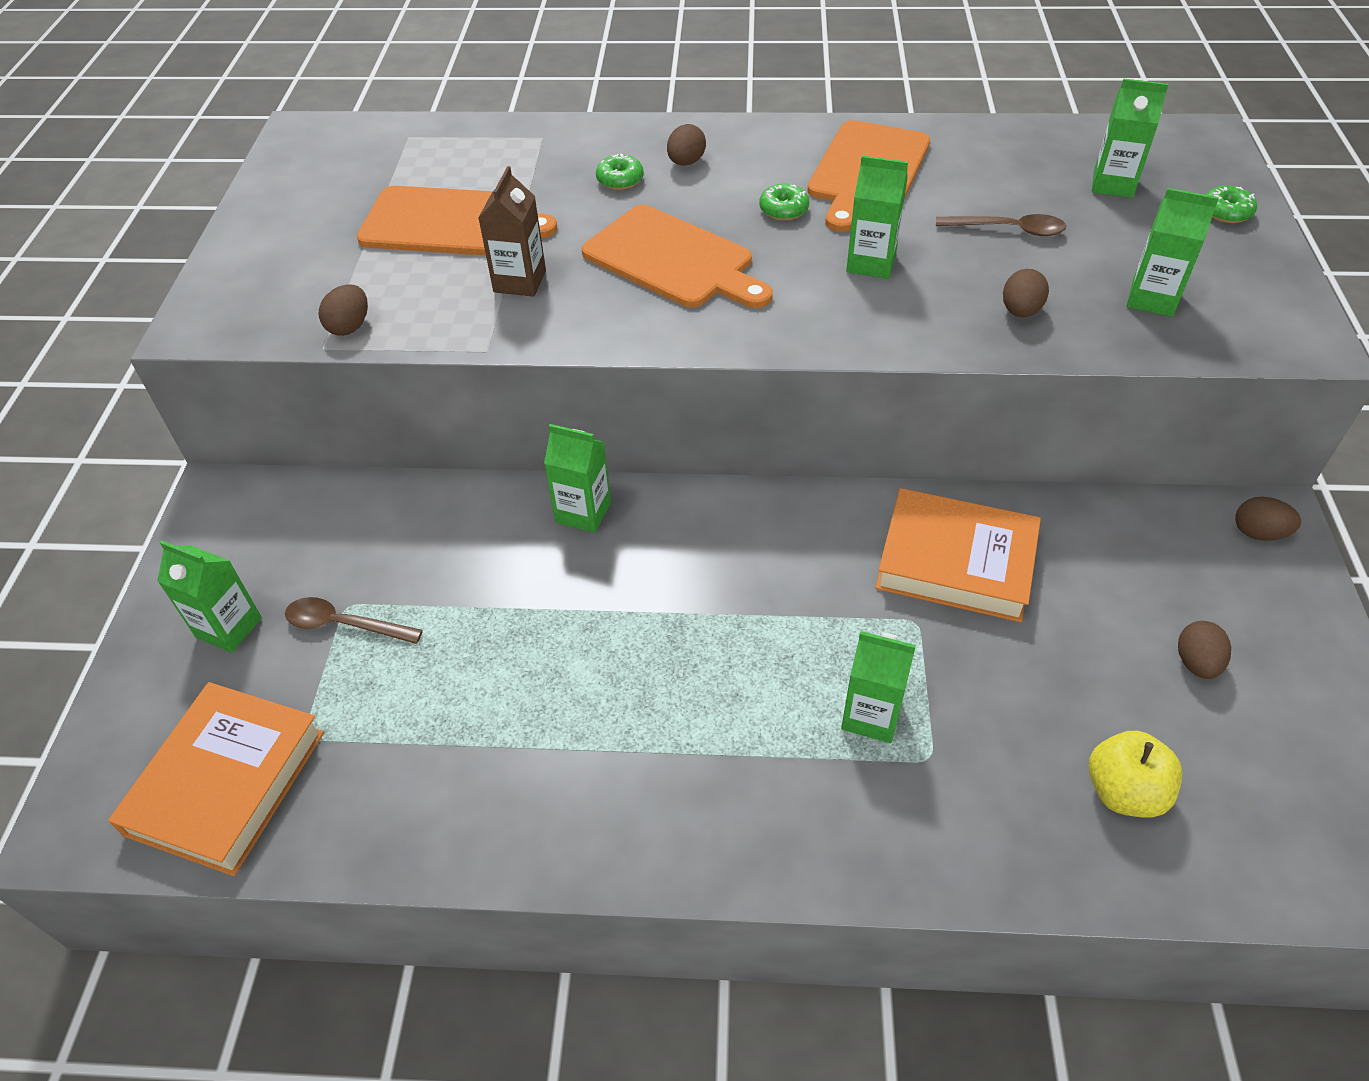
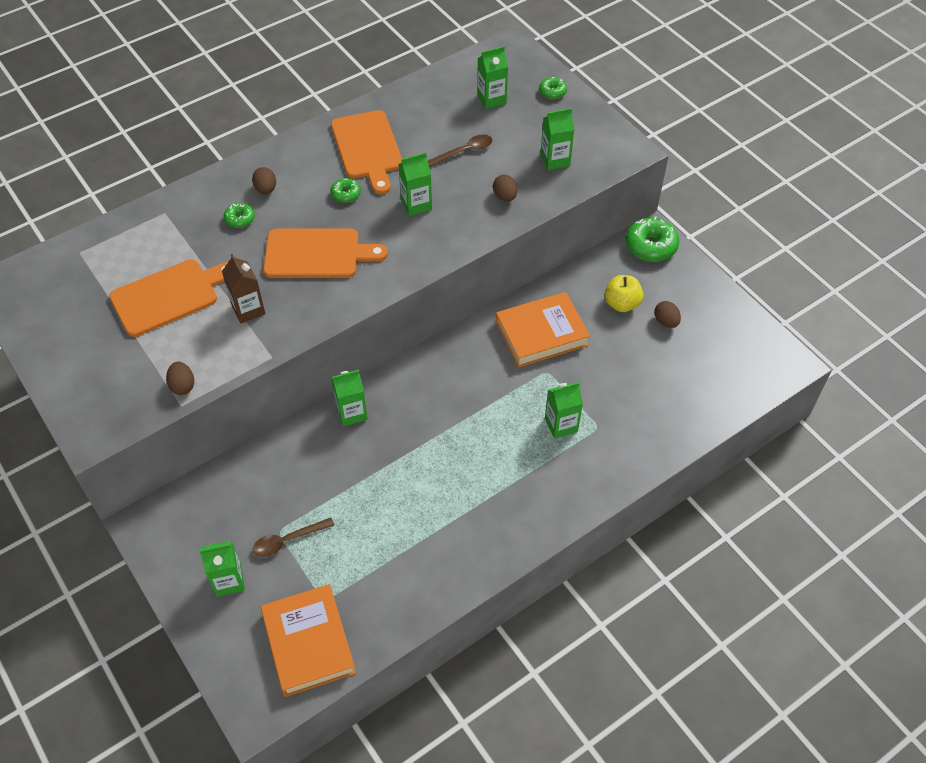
camera: 40 degrees left, 5 degrees up
yellow apple [1089,731,1182,818] -> yellow apple moved to [604,275,644,312]
brown egg [1235,497,1301,541] -> green donut [626,216,679,262]

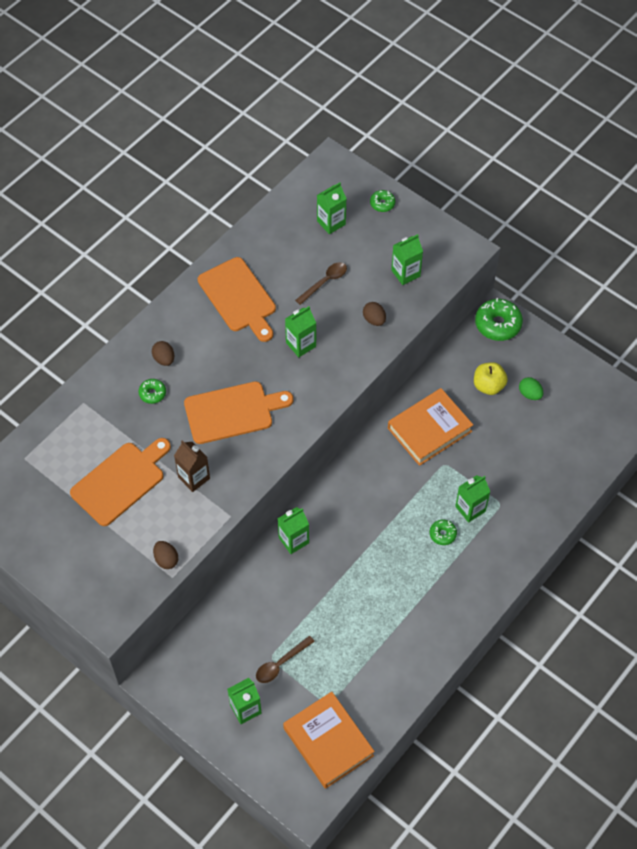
camera: 15 degrees left, 5 degrees up
green donut [330,178,361,203] -> green donut moved to [430,520,457,545]
brown egg [654,301,681,328] -> green egg [519,377,543,400]

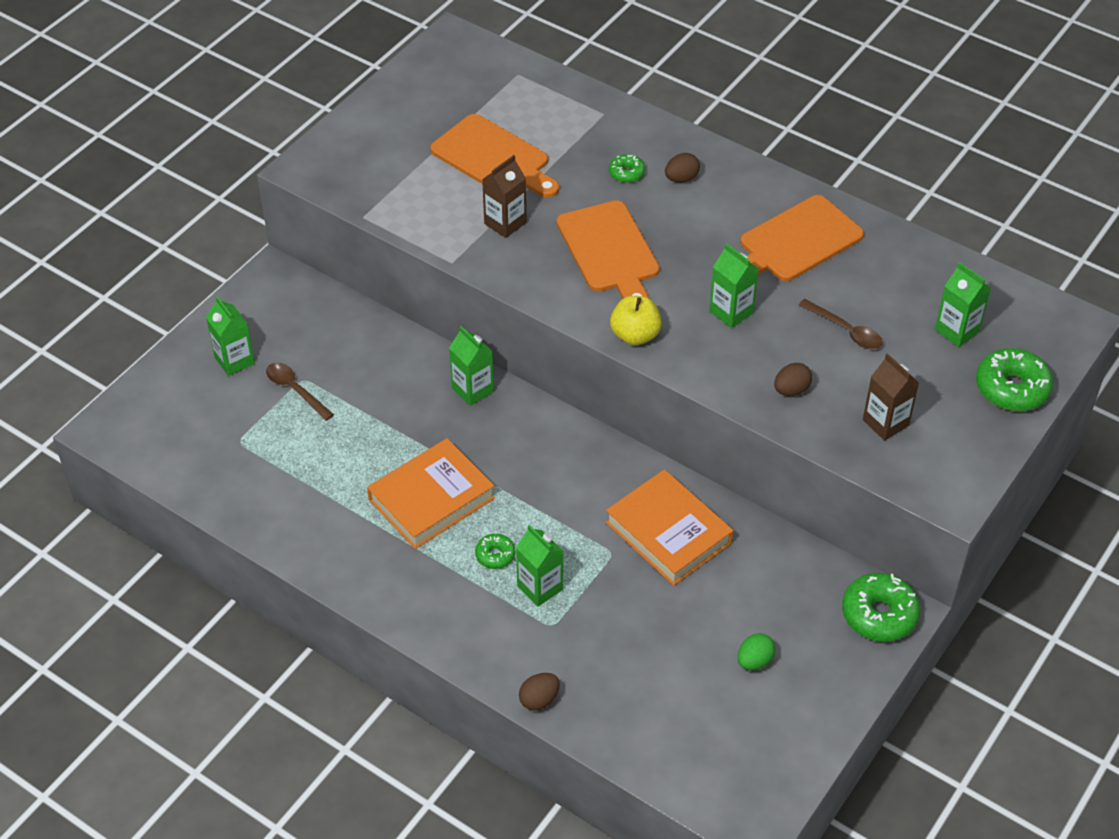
camera: 85 degrees right, 10 degrees down
brown egg [153,541,178,569] -> brown egg moved to [519,673,560,711]
orange book [283,692,375,789] -> orange book moved to [367,438,495,549]
green donut [370,190,395,212] -> green donut [976,348,1053,411], size x1.86
green carton [391,234,423,285] -> brown carton [863,353,919,441]
yellow apple [474,362,508,395] -> yellow apple moved to [610,296,662,345]

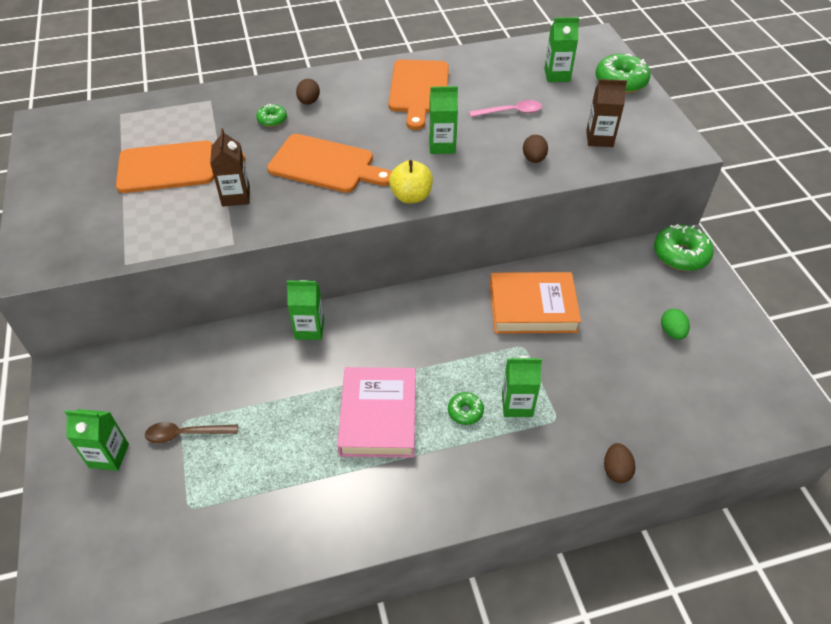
camera: 50 degrees left, 0 degrees up
orange book [367,438,495,549] -> pink book [337,367,416,458]
brown spoon [799,299,882,349] -> pink spoon [469,100,542,117]

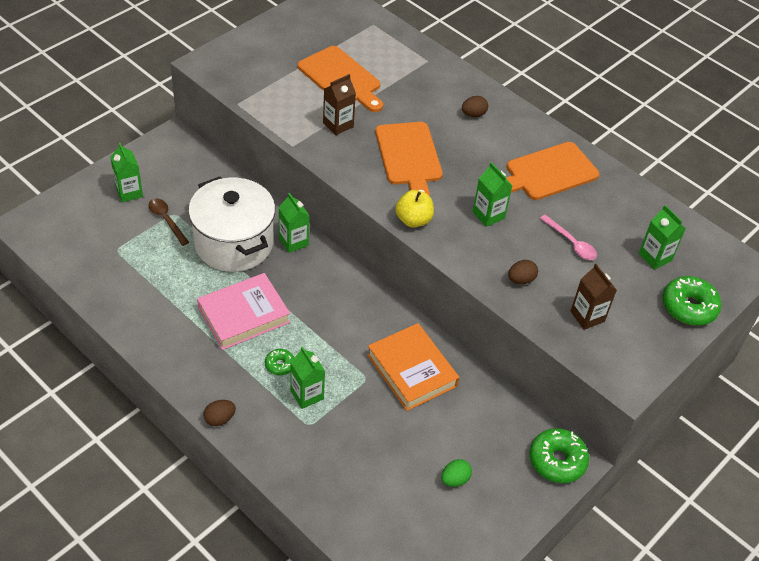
camera: 55 degrees right, 0 degrees up
green donut [256,104,287,127] -> none
brown egg [604,443,636,483] -> brown egg moved to [203,400,236,426]
none -> white pot [188,177,275,272]

